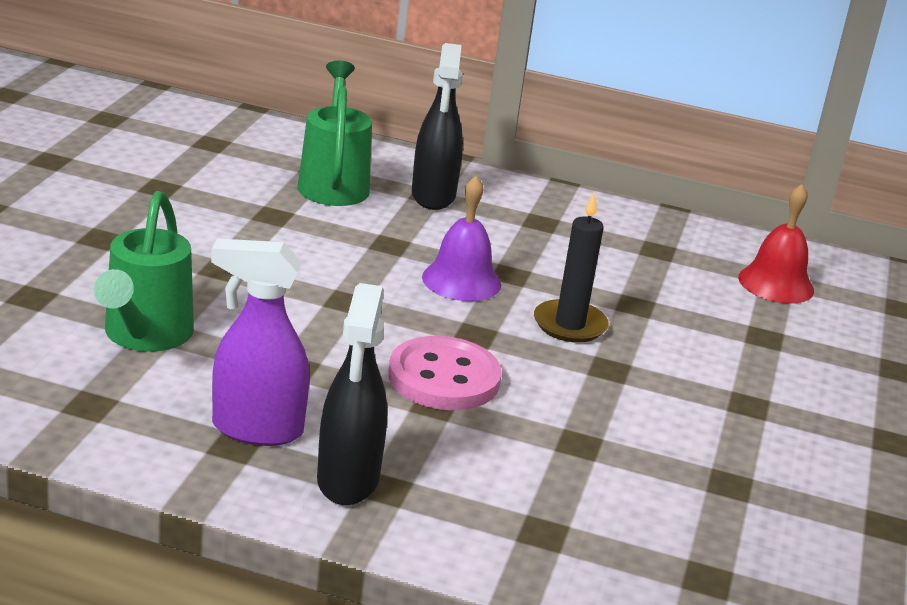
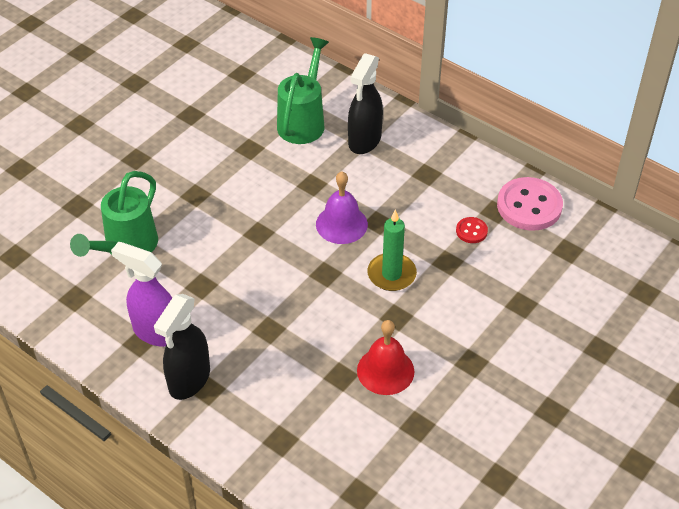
camera: 25 degrees right, 20 degrees up
pink button [388,336,502,410] -> pink button moved to [497,177,563,231]
black candle [534,193,609,343] -> green candle [367,209,417,291]
red bell [738,184,814,304] -> red bell moved to [357,320,414,395]
none -> red button [456,217,488,243]

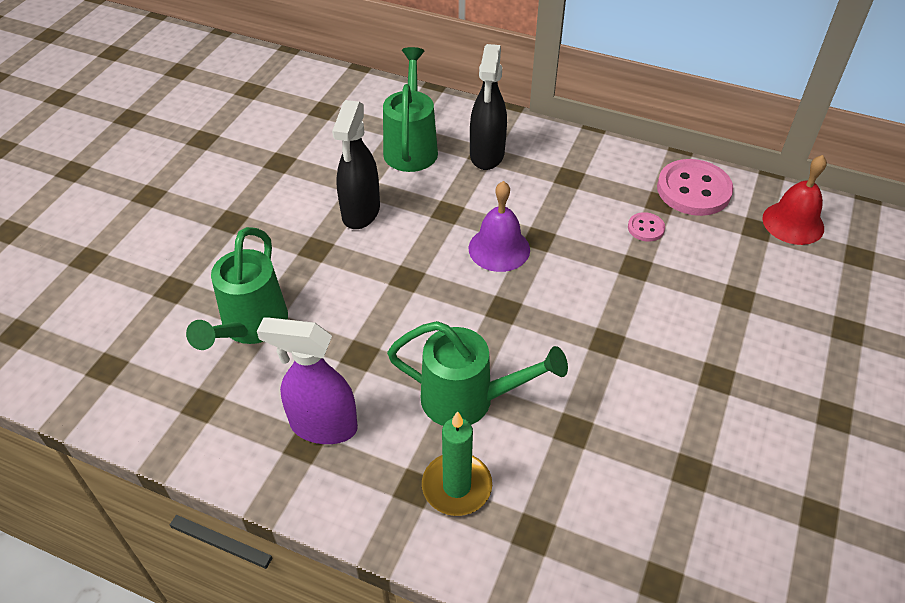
camera: 15 degrees left, 0 degrees up
black spray bottle [154,294,210,400] -> black spray bottle moved to [332,100,380,229]
red bell [357,320,414,395] -> red bell moved to [762,155,827,245]
green candle [367,209,417,291] -> green candle moved to [422,411,492,516]
red button [456,217,488,243] -> pink button [628,212,665,242]
none -> green watering can [387,321,568,426]

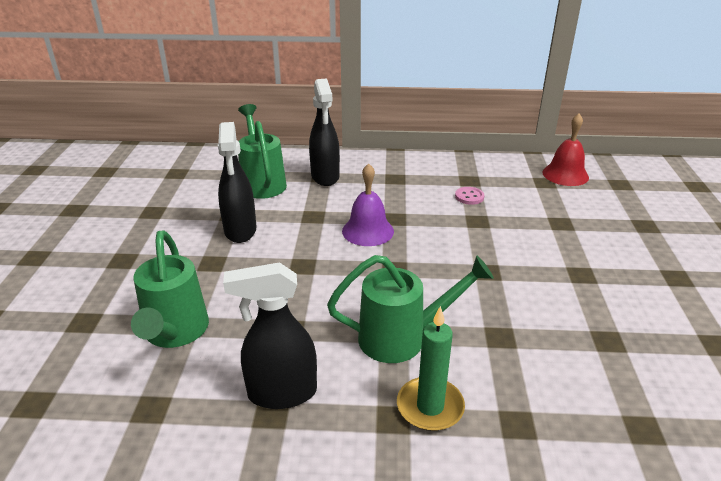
camera: 20 degrees left, 15 degrees down
purple spray bottle [257,317,358,444] -> black spray bottle [223,262,317,409]
pink button [657,159,733,216] -> none

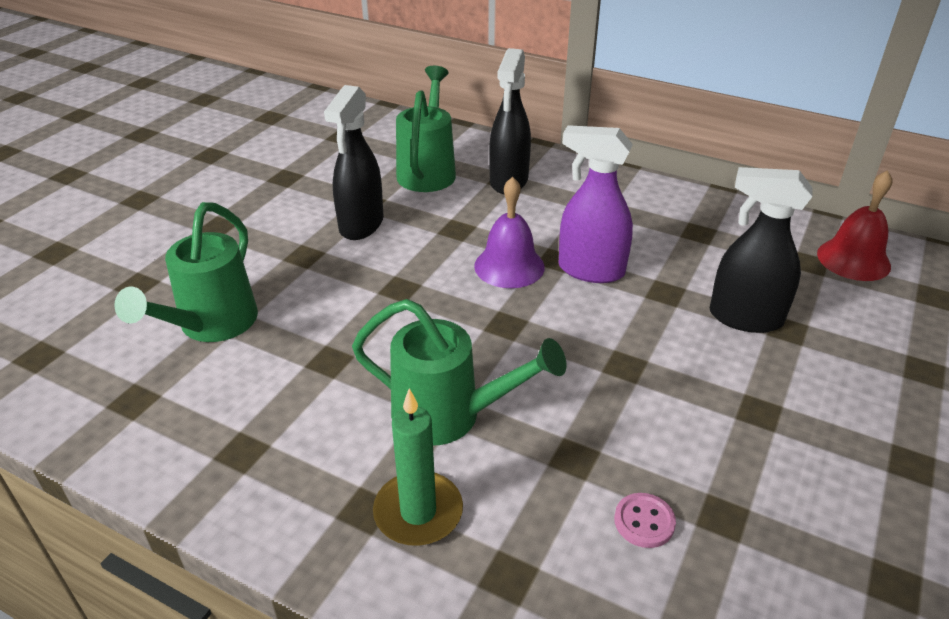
camera: 25 degrees right, 5 degrees up
black spray bottle [223,262,317,409] -> black spray bottle moved to [710,167,812,333]
pink button [455,187,484,205] -> pink button moved to [614,493,676,548]
none -> purple spray bottle [559,125,633,283]

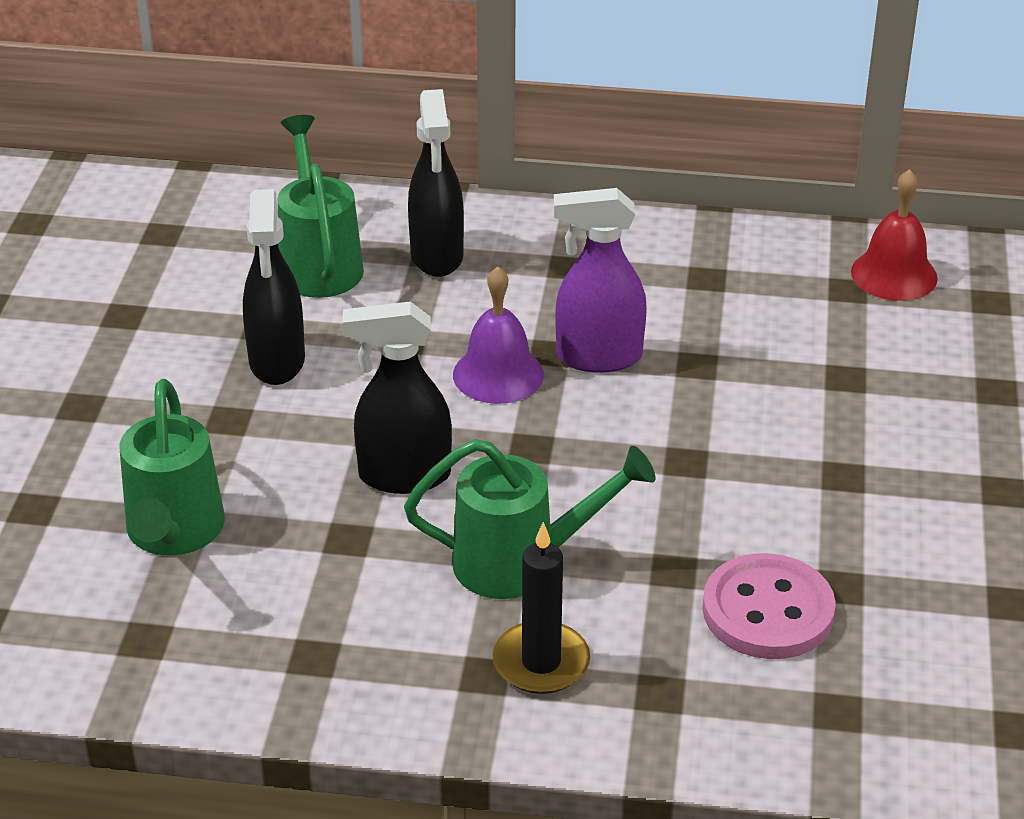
camera: 20 degrees left, 0 degrees up
green candle [373,388,463,546] -> black candle [493,522,590,694]
pink button [614,493,676,548] -> pink button [703,553,836,659], size x2.09
black spray bottle [710,167,812,333] -> black spray bottle moved to [342,301,452,494]

